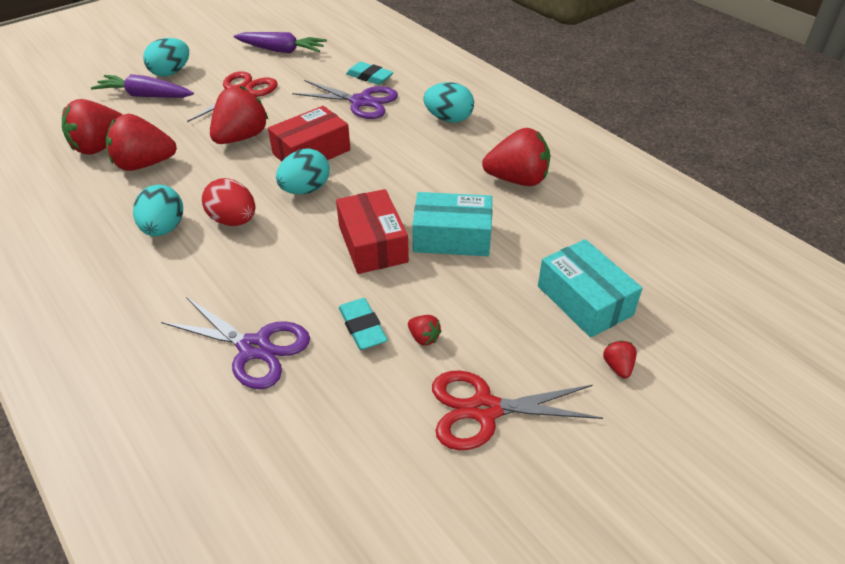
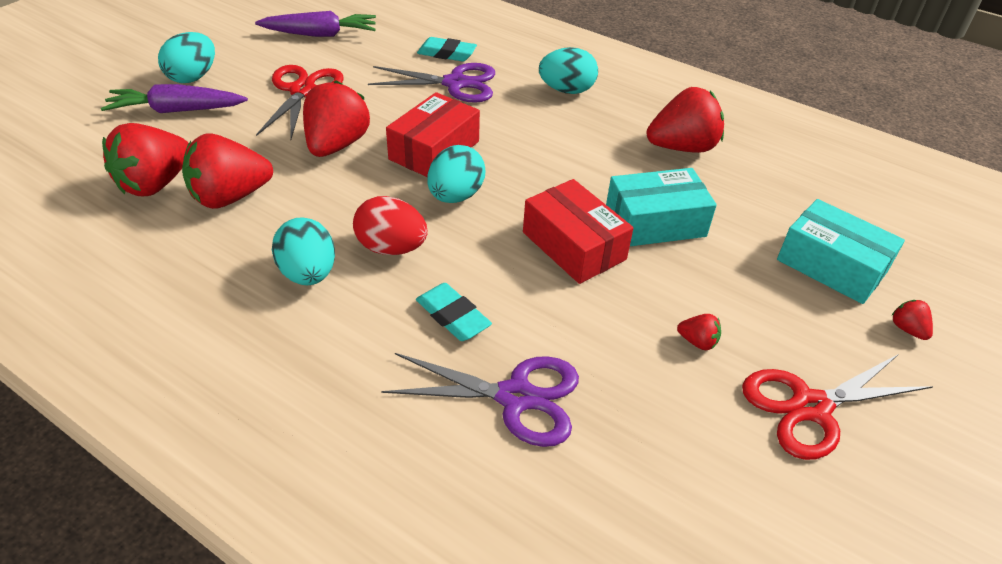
camera: 20 degrees left, 0 degrees up
turquoise eraser [339,298,388,350] -> turquoise eraser moved to [416,283,492,341]

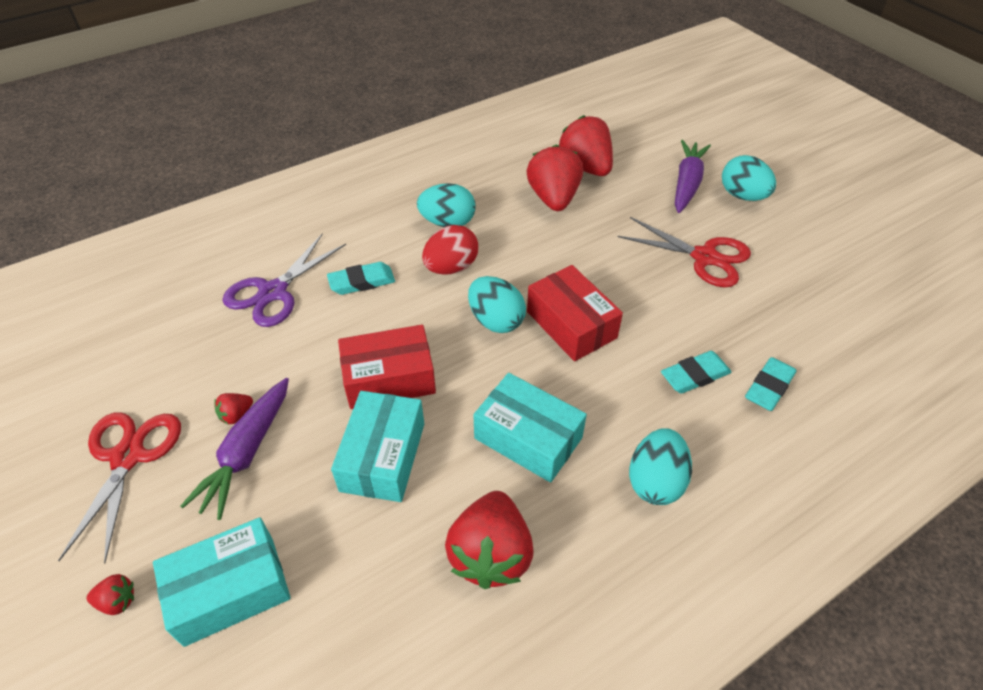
camera: 115 degrees right, 5 degrees up
purple carrot [255,11,376,37] -> purple carrot moved to [180,378,289,520]
red strawberry [303,80,370,157] -> none
purple scissors [368,63,495,103] -> turquoise eraser [661,351,732,394]
none -> turquoise box [473,373,587,483]

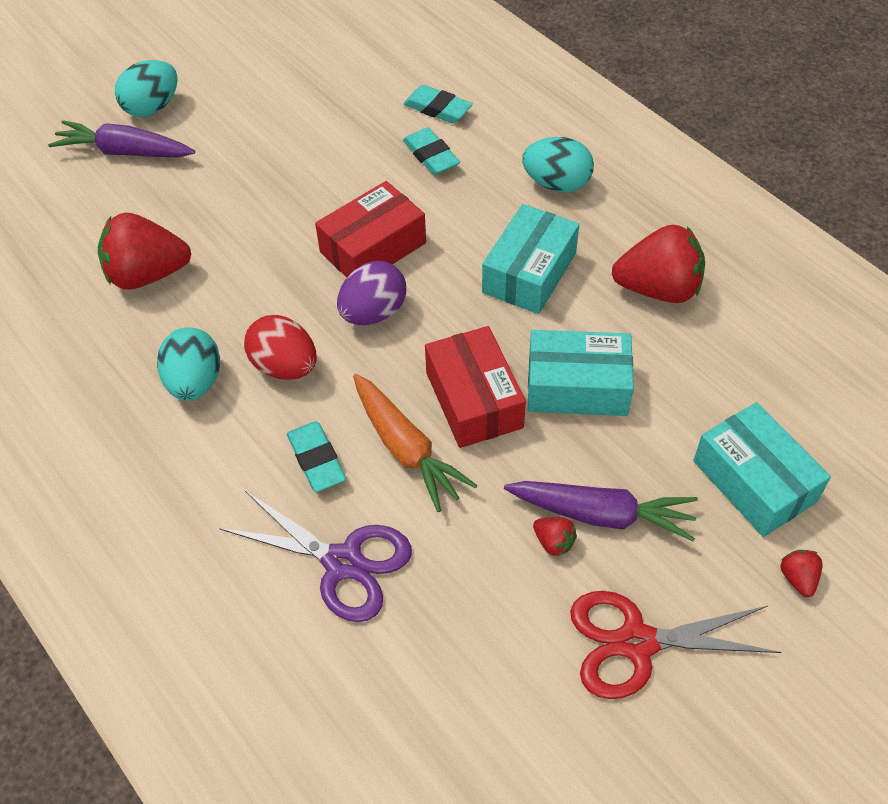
camera: 95 degrees left, 5 degrees up
turquoise egg [468,276,526,333] -> purple egg [337,261,406,325]
red strawberry [559,115,613,176] -> none
red scissors [618,217,751,287] -> none
none -> orange carrot [353,374,477,512]

